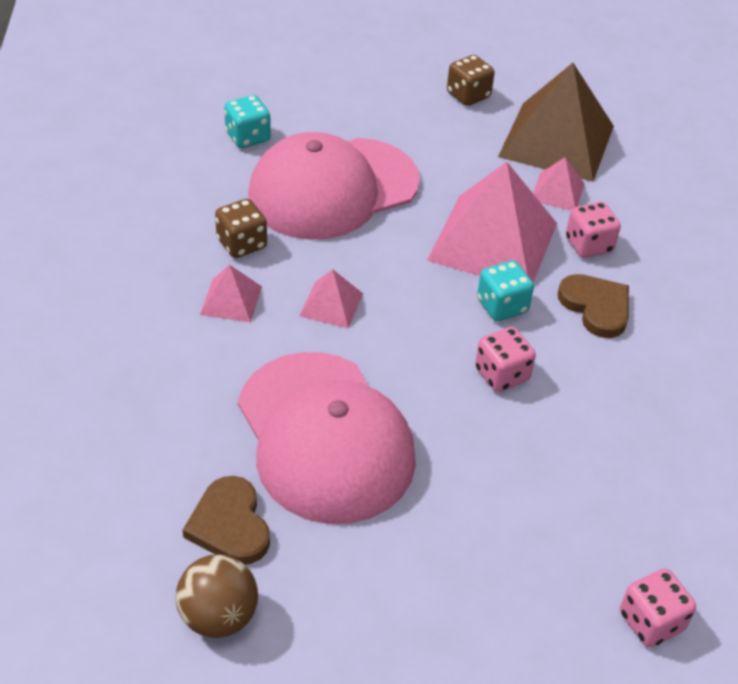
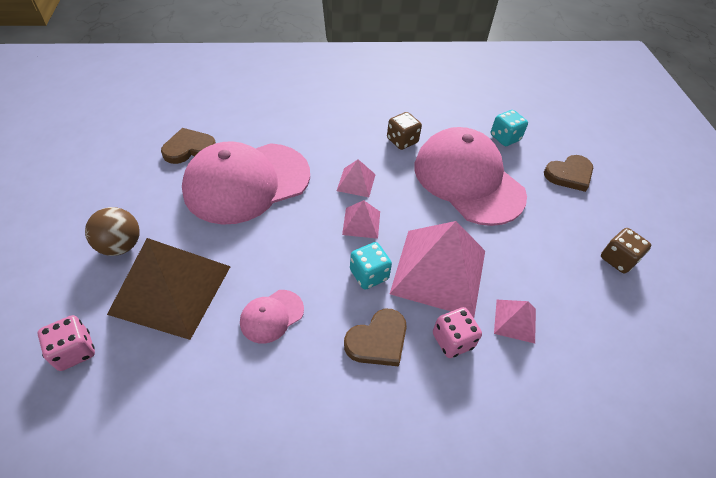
camera: 85 degrees right, 5 degrees up
brown ball [176,554,258,638] -> brown ball moved to [85,207,140,256]
pink pyramid [200,265,262,323] -> pink pyramid moved to [342,200,380,239]
pink dice [475,327,536,392] -> none
brown pyramid [498,63,614,182] -> brown pyramid moved to [107,238,231,340]
none -> pink cap [240,290,304,343]
none -> brown heart [544,155,593,192]

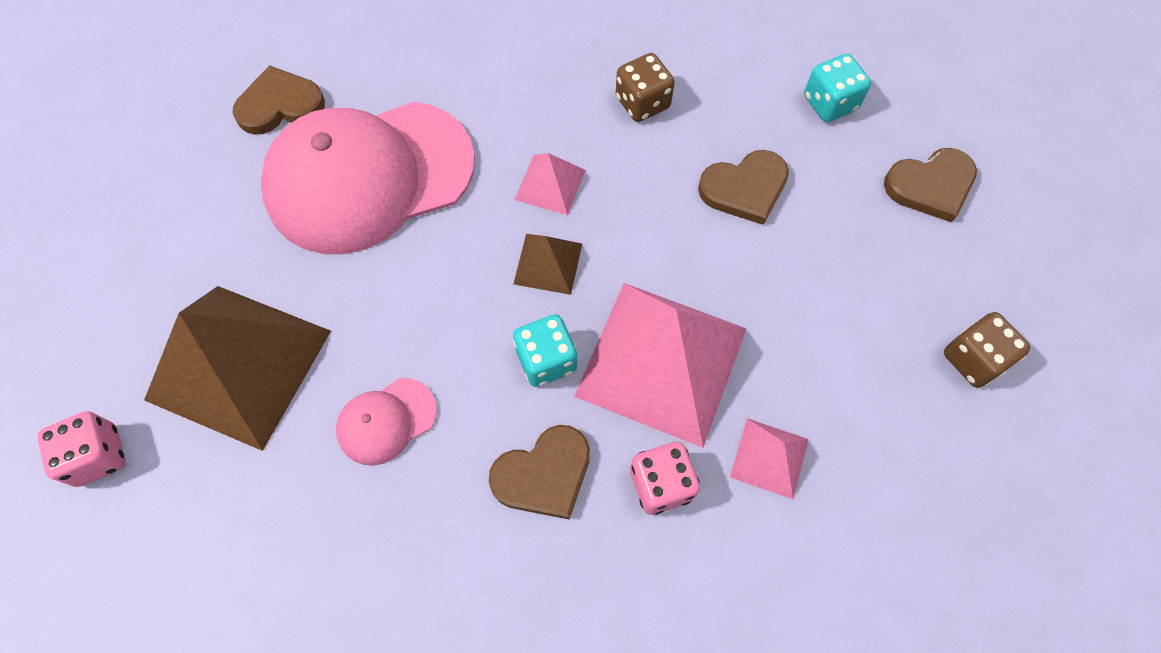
camera: 10 degrees right, 15 degrees up
brown ball [85,207,140,256] -> none
pink pyramid [342,200,380,239] -> brown pyramid [513,234,582,295]
pink cap [414,127,527,226] -> brown heart [698,150,789,225]

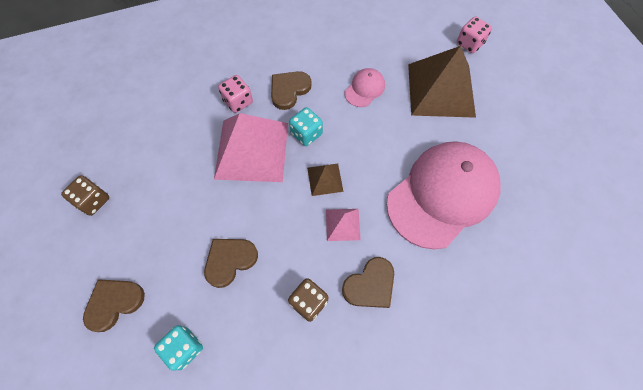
camera: 160 degrees right, 0 degrees up
brown heart [233,65,325,135] -> brown heart moved to [342,257,394,308]
pink pyramid [730,418,809,499] -> none

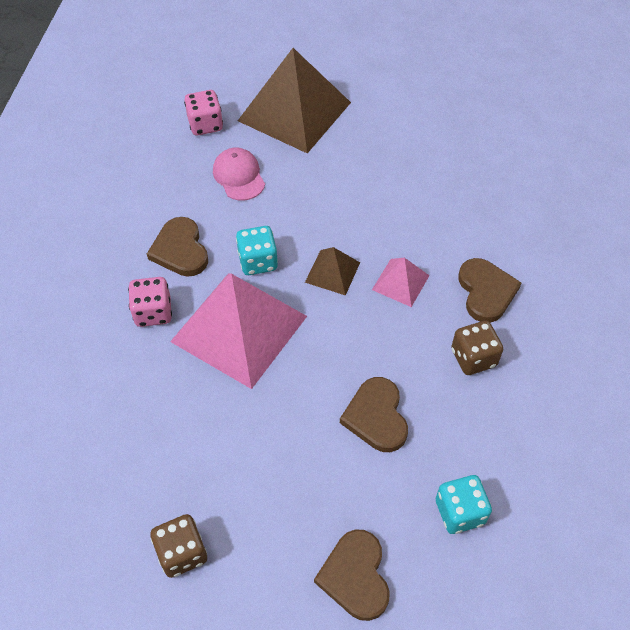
camera: 60 degrees left, 10 degrees down
pink cap [387,141,500,249] -> none
pink dice [457,17,492,53] -> pink dice moved to [184,90,223,135]

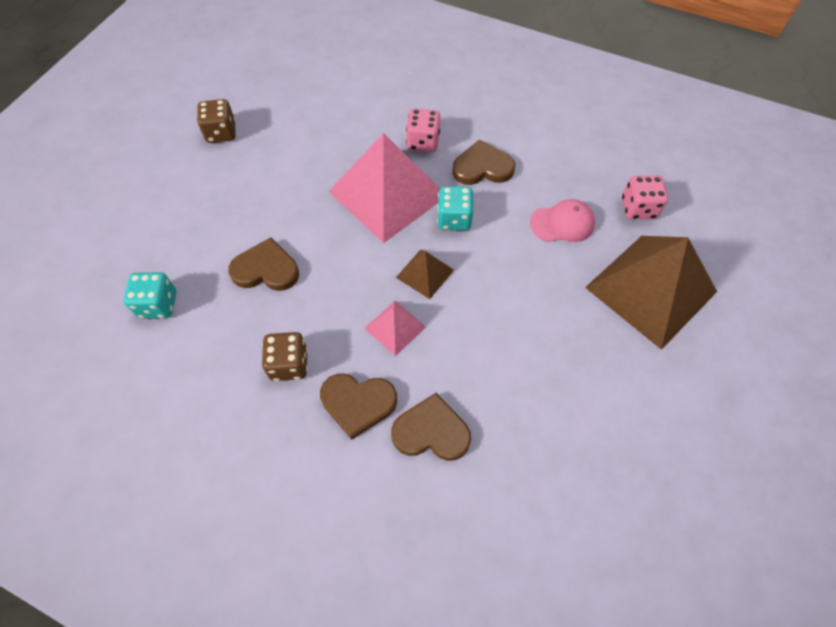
camera: 105 degrees right, 5 degrees up
brown heart [314,529,390,621] -> brown heart moved to [391,393,471,461]

